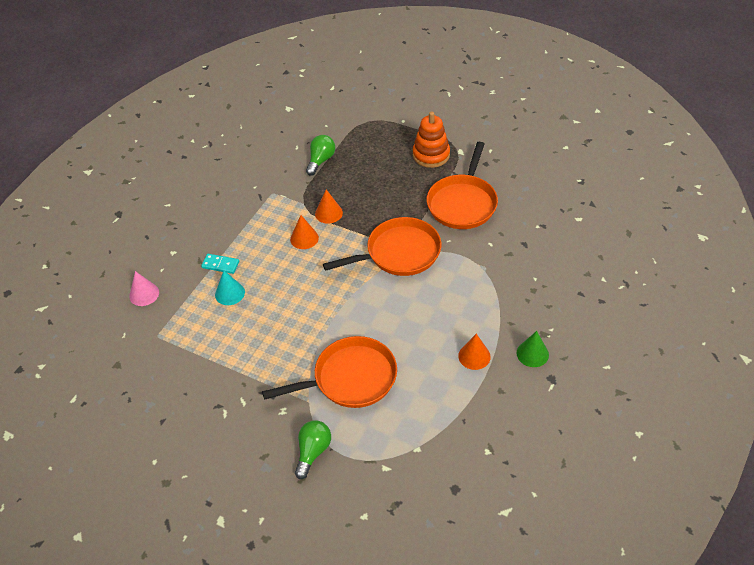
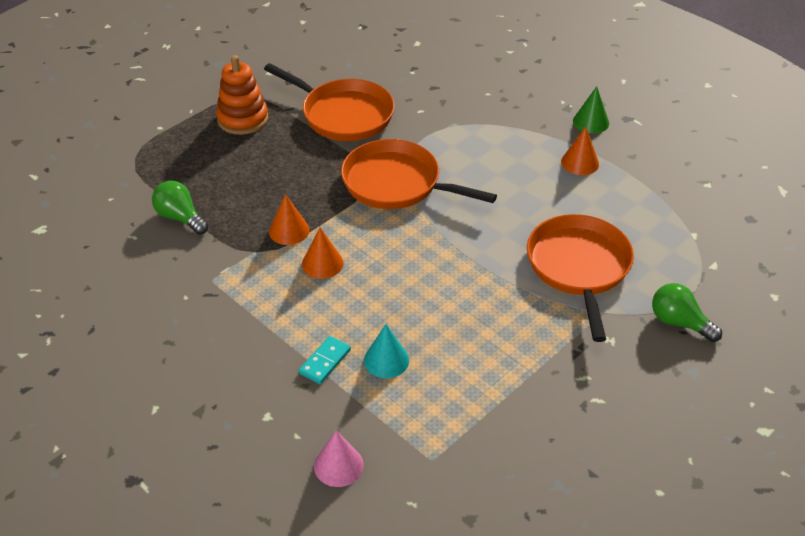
camera: 75 degrees left, 5 degrees down
orange pan [323,217,442,276] -> orange pan turned 60 degrees counterclockwise [341,139,497,209]

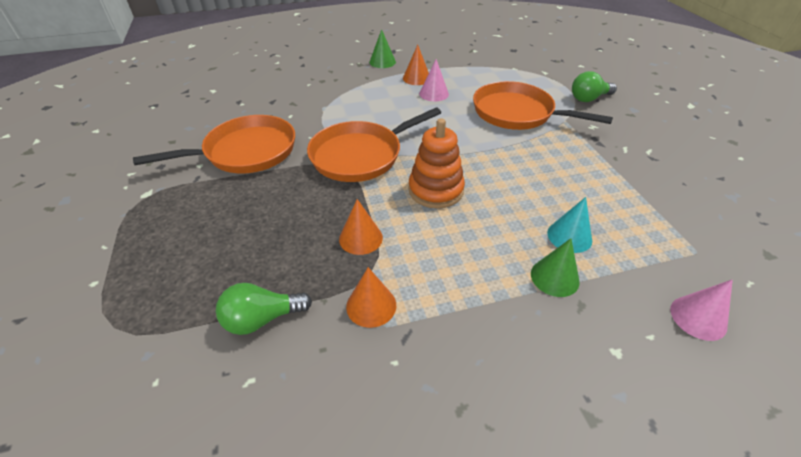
camera: 60 degrees left, 0 degrees up
orange stacking toy [216,55,268,135] -> orange stacking toy moved to [408,118,465,209]
turquoise domino [299,336,351,384] -> green cone [531,238,580,297]
orange cone [302,227,344,279] -> orange cone moved to [346,267,396,328]
none -> pink cone [419,59,449,101]

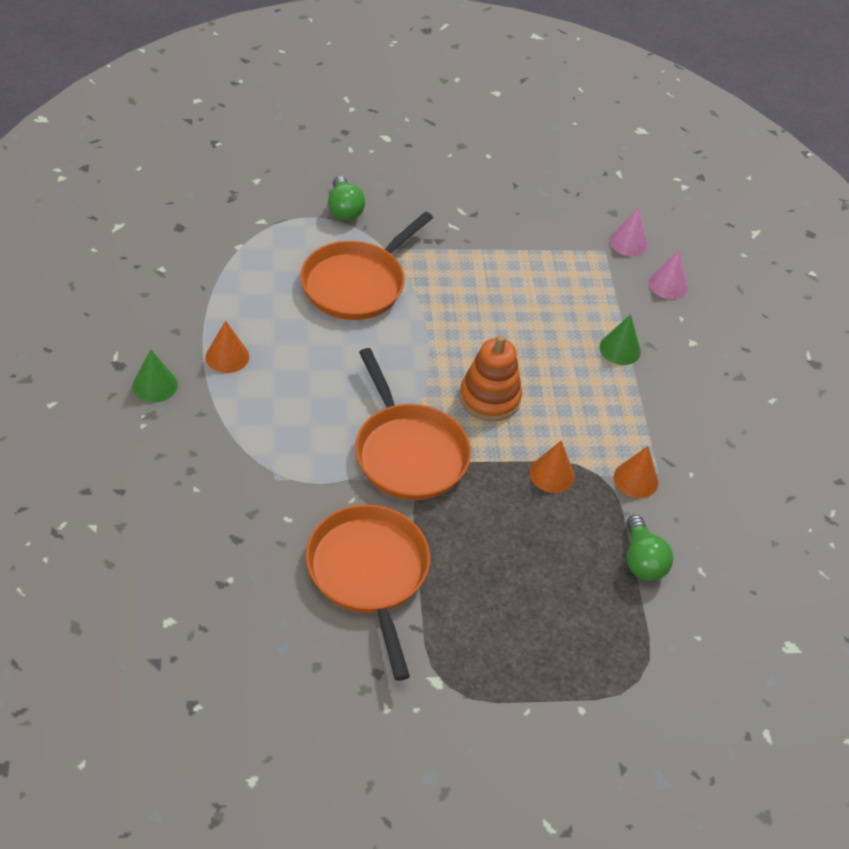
camera: 85 degrees left, 5 degrees up
pink cone [419,59,449,101] -> pink cone moved to [609,207,648,256]
turquoise cone [547,197,592,253] -> none

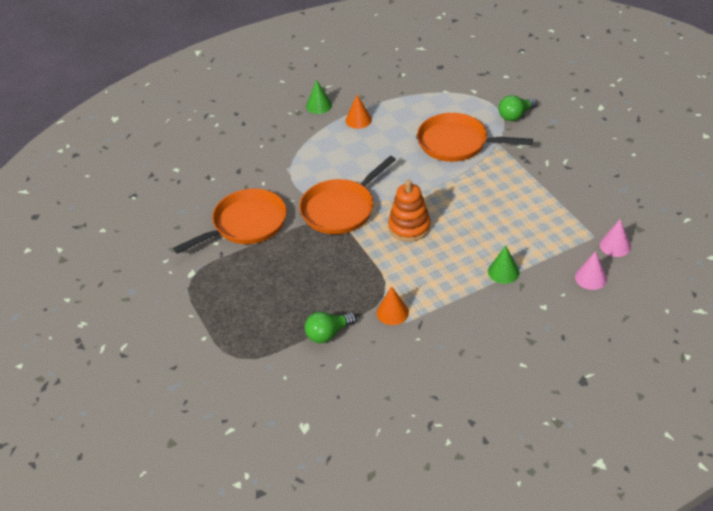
camera: 75 degrees right, 5 degrees down
orange cone [530,440,575,493] -> none

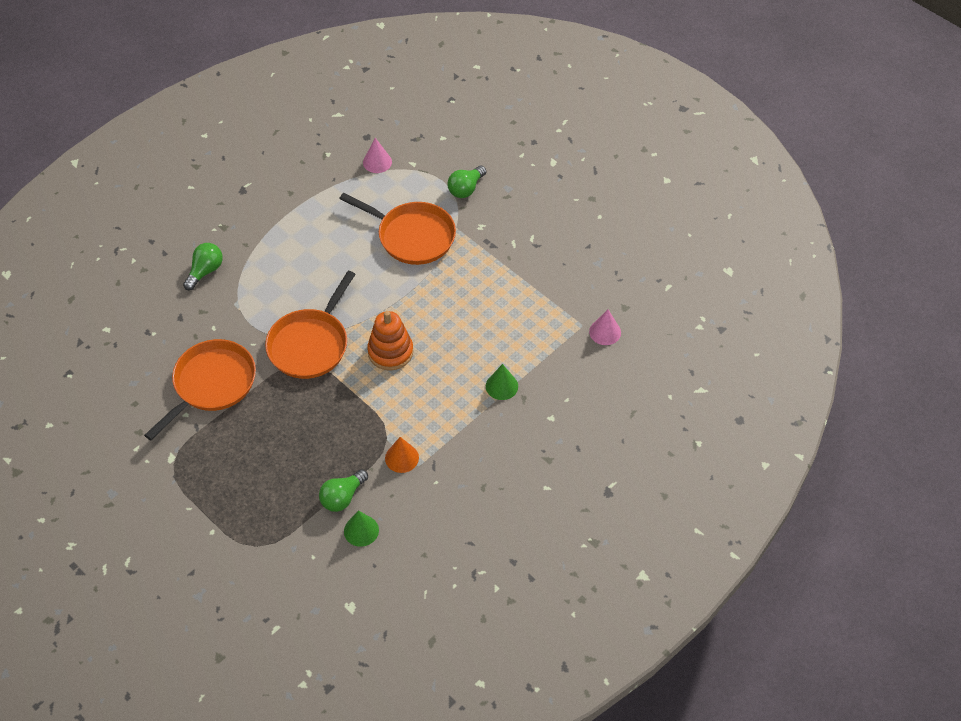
camera: 20 degrees left, 10 degrees up
green cone [306,80,332,114] -> green cone moved to [344,511,379,547]
orange cone [345,95,372,129] -> none
orange pan [417,113,533,162] -> orange pan turned 150 degrees counterclockwise [339,193,456,265]
pink cone [575,251,607,290] -> pink cone moved to [363,138,392,173]
none -> green light bulb [183,243,223,290]

